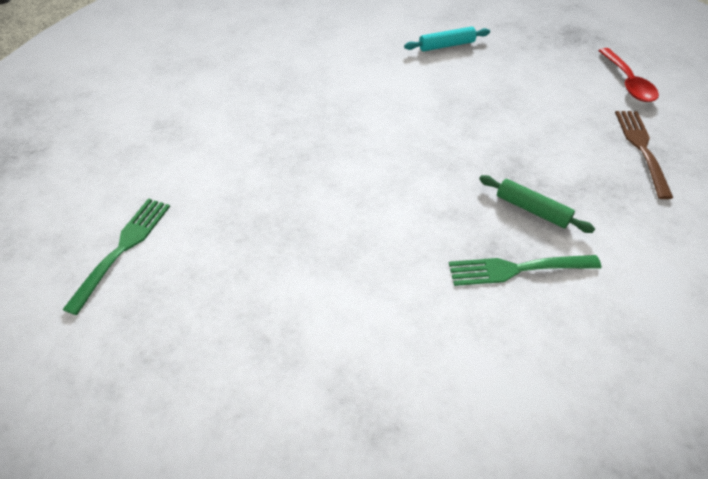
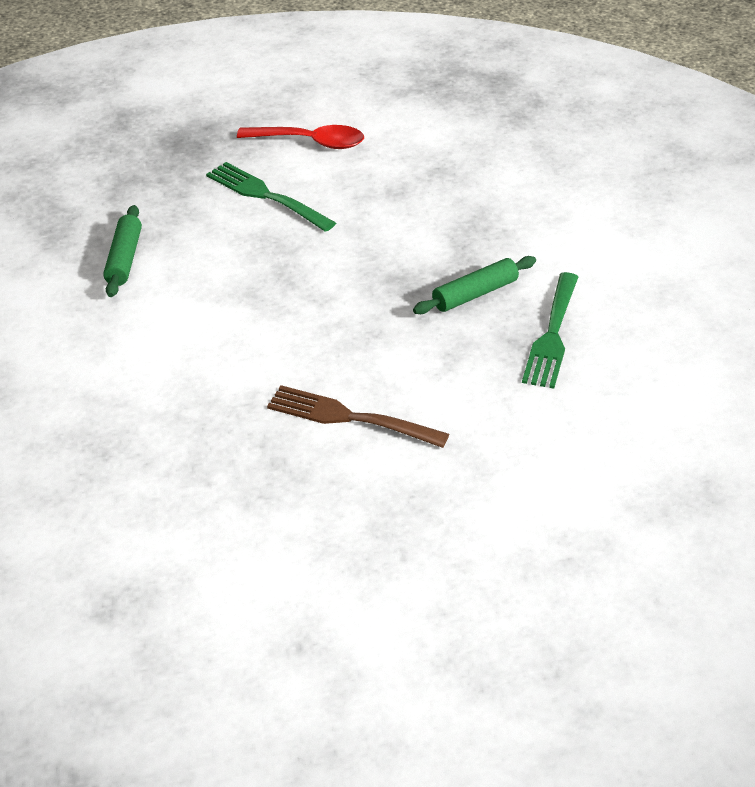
camera: 70 degrees left, 10 degrees down
green fork [62,198,170,315] -> green fork moved to [206,162,336,232]
turquoise rolling pin [404,26,490,51] -> green rolling pin [103,205,142,297]
brown fork [615,111,673,199] -> brown fork moved to [267,385,449,448]

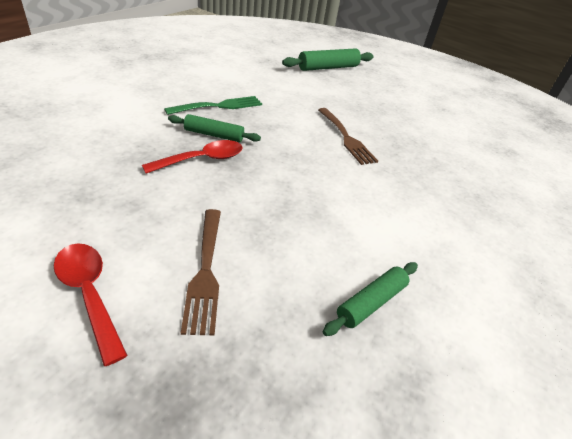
camera: 140 degrees left, 0 degrees up
green fork [206,162,336,232] -> brown fork [181,209,221,335]
none -> red spoon [142,140,243,174]
none -> green rolling pin [282,48,373,71]

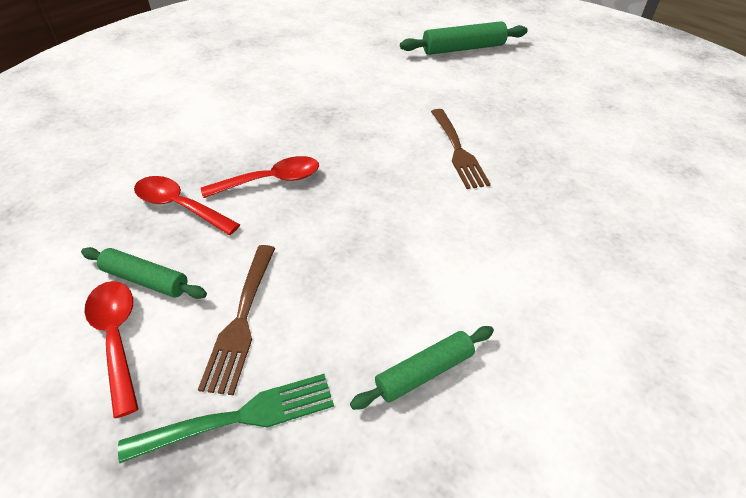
camera: 15 degrees right, 5 degrees up
green fork [164,96,262,115] -> green fork moved to [118,374,334,463]
green rolling pin [168,114,261,142] -> green rolling pin moved to [81,247,207,299]
none -> red spoon [134,176,240,235]

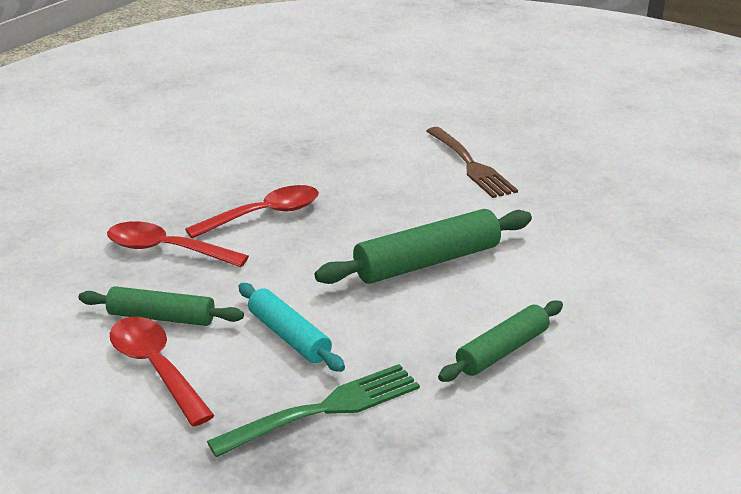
camera: 10 degrees left, 15 degrees down
brown fork [198,245,275,395] -> turquoise rolling pin [238,283,345,372]
green rolling pin [400,21,528,55] -> green rolling pin moved to [315,209,532,284]

